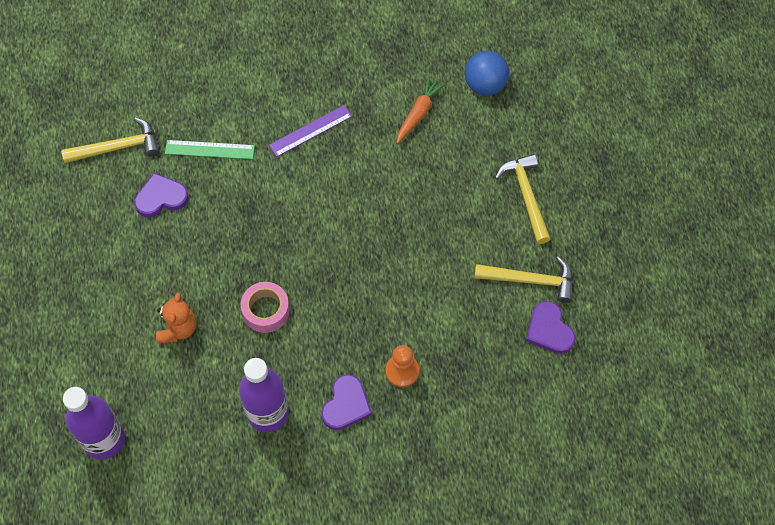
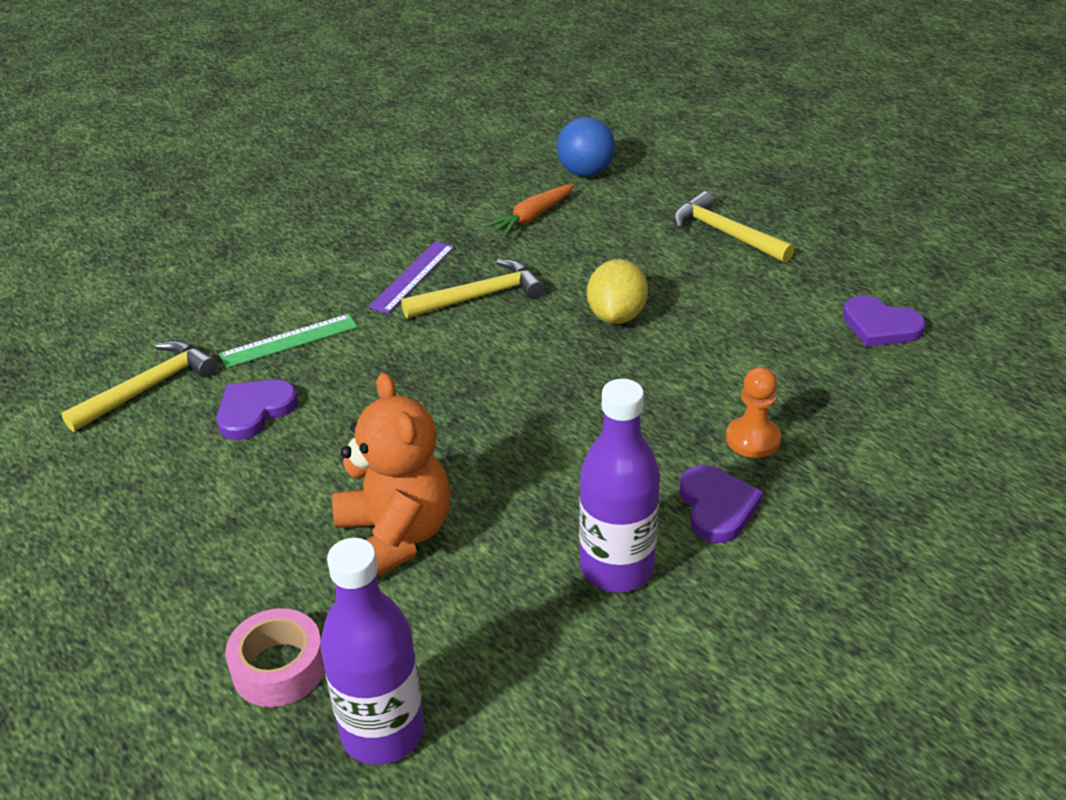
camera: 30 degrees left, 25 degrees down
orange teddy bear [156,293,196,343] -> orange teddy bear [332,373,451,577], size x1.64
pink tape [241,282,290,333] -> pink tape moved to [225,608,324,707]
orange carrot [396,76,446,144] -> orange carrot turned 135 degrees counterclockwise [485,184,574,236]
yellow hammer [474,256,573,303] -> yellow hammer moved to [401,259,545,318]
none -> yellow lemon [587,259,648,324]

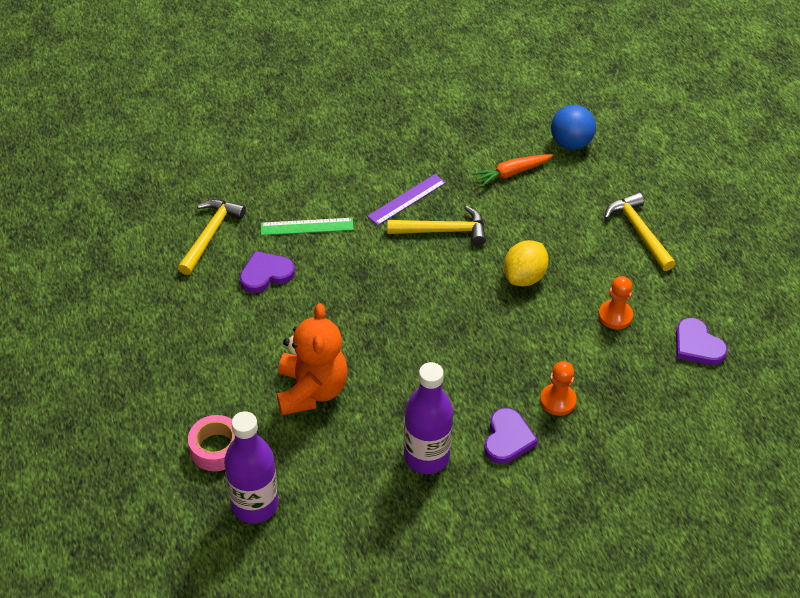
camera: 20 degrees right, 10 degrees up
yellow hammer [61,340,218,432] -> yellow hammer turned 45 degrees counterclockwise [178,199,246,275]
none -> orange pawn [598,276,633,329]

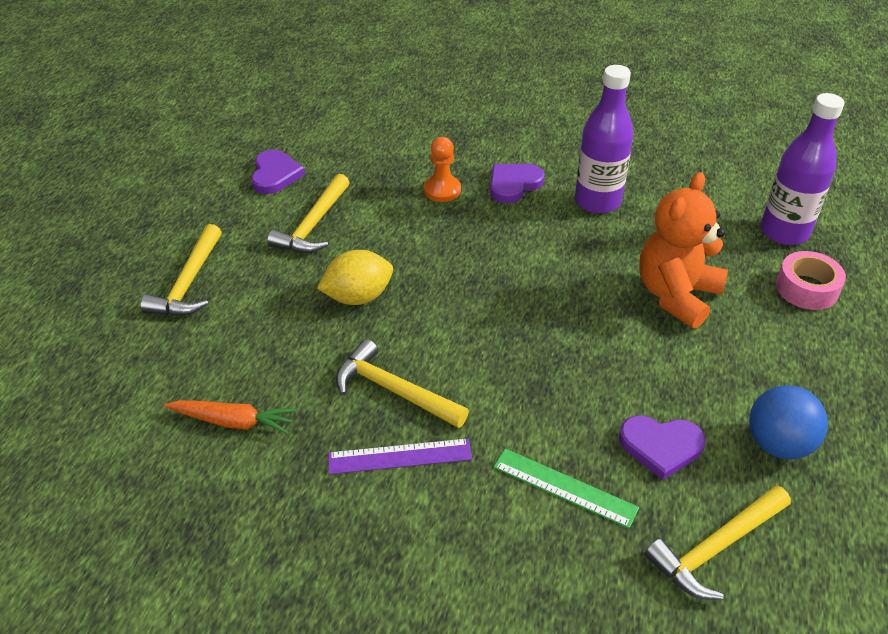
camera: 145 degrees left, 5 degrees down
blue ball [551,105,596,150] -> blue ball moved to [749,385,828,459]
orange pawn [598,276,633,329] -> yellow hammer [267,174,350,253]

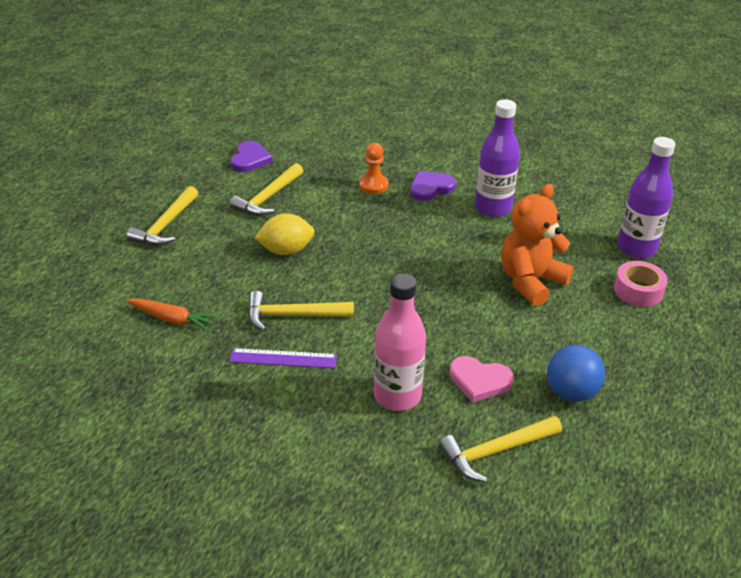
camera: 10 degrees right, 5 degrees down
yellow hammer [336,339,469,428] -> yellow hammer turned 45 degrees counterclockwise [248,291,354,331]
green ruler [494,448,639,528] -> pink bottle [374,274,426,411]
purple heart [619,415,706,480] -> pink heart [449,356,513,403]

